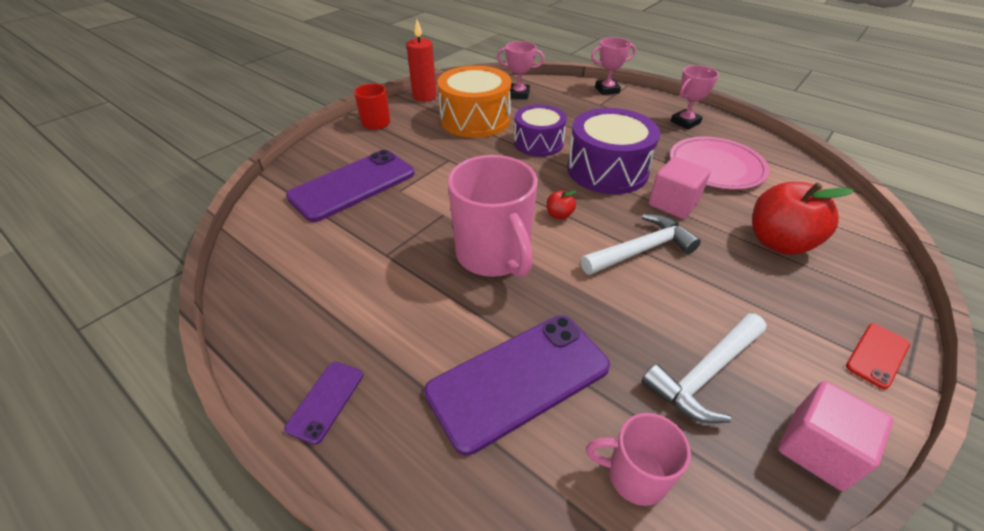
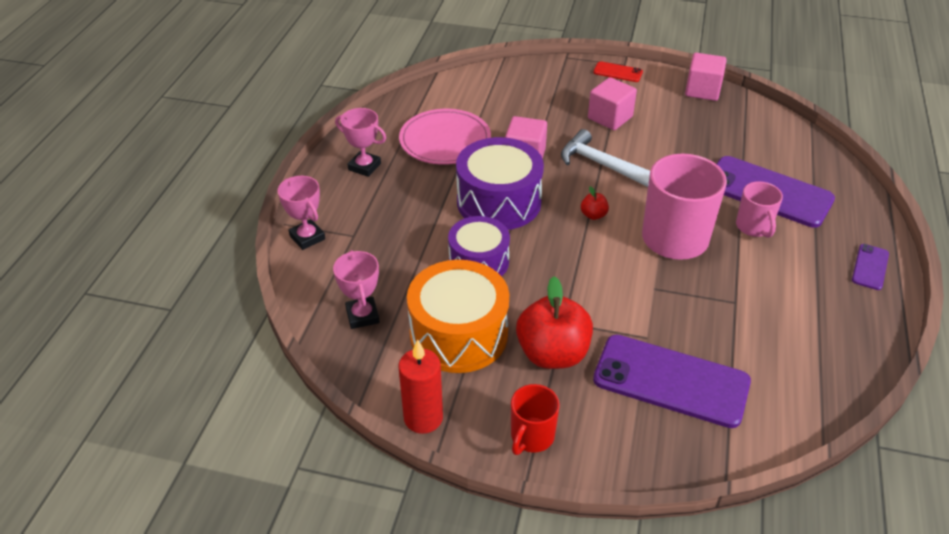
camera: 115 degrees left, 0 degrees up
purple phone [284,362,363,445] -> purple phone turned 60 degrees counterclockwise [852,244,889,290]
pink mug [586,413,691,506] -> pink mug moved to [736,181,783,238]
white hammer [641,313,767,424] -> none
red apple [752,182,854,255] -> red apple moved to [516,276,593,369]
none -> pink cube [588,77,637,130]

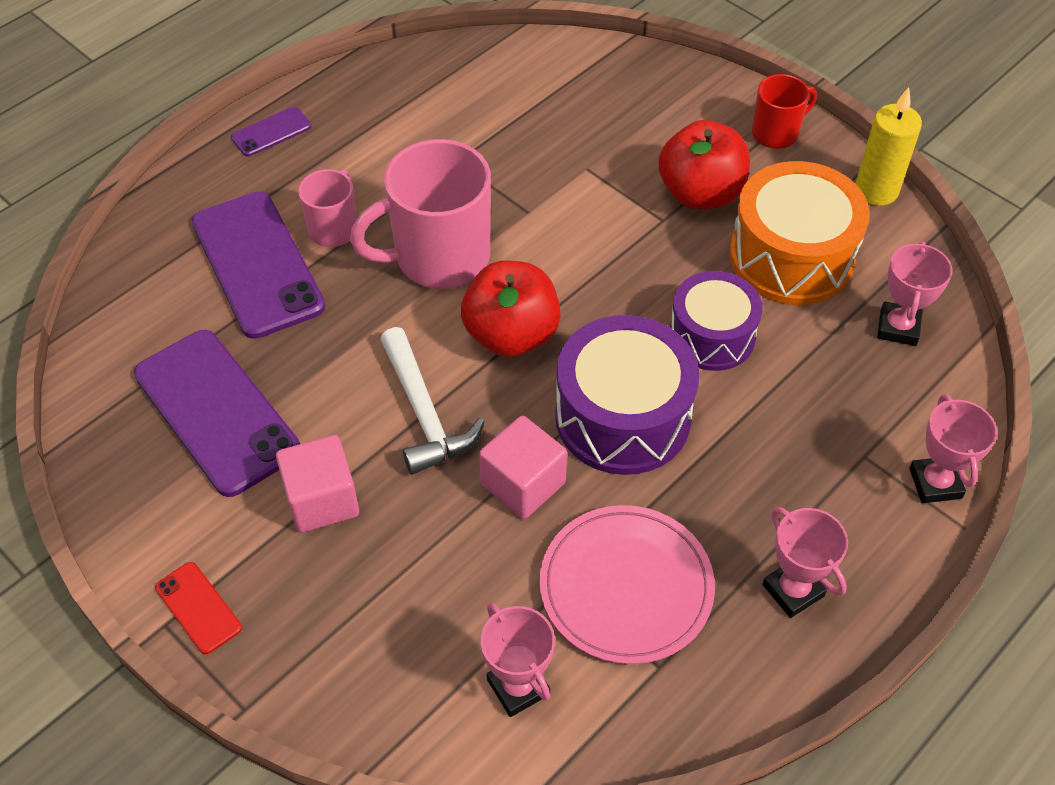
camera: 150 degrees left, 10 degrees up
red candle [398,339,443,434] -> yellow candle [855,87,922,206]
red apple [581,186,609,220] -> red apple [461,261,561,357], size x2.32
purple phone [593,334,751,428] -> purple phone moved to [134,330,300,497]
pink cube [685,53,727,101] -> none
none -> pink trophy [481,602,555,717]

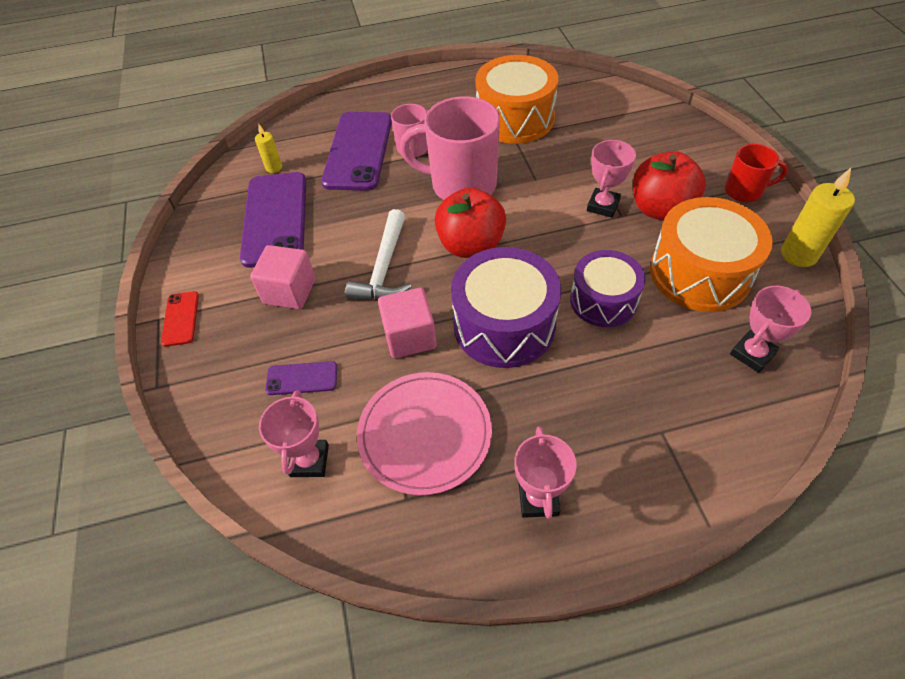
camera: 35 degrees right, 0 degrees up
purple phone [231,107,311,156] -> purple phone moved to [265,361,337,395]
pink trophy [909,394,997,503] -> pink trophy moved to [587,140,636,218]
none -> yellow candle [255,124,282,173]
none -> orange drum [476,55,558,144]

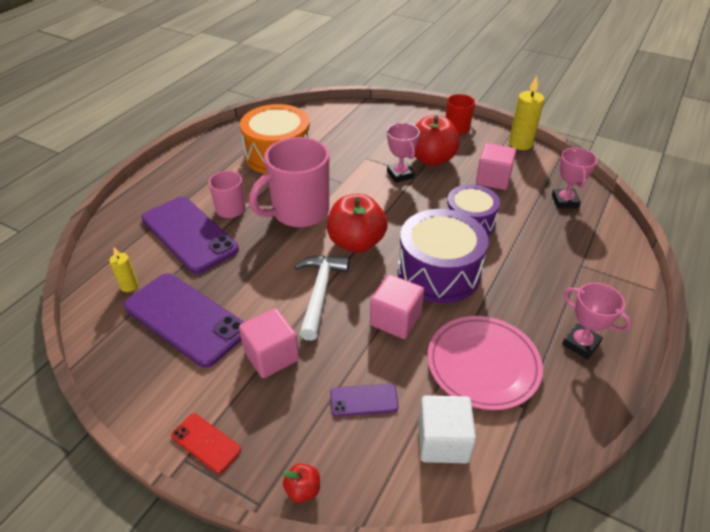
camera: 50 degrees left, 10 degrees down
pink trophy [259,390,329,477] -> white cube [418,395,476,463]
purple phone [265,361,337,395] -> purple phone turned 45 degrees clockwise [330,384,399,416]
white hammer [345,209,411,301] -> white hammer turned 135 degrees counterclockwise [294,255,349,341]
orange drum [650,197,773,312] -> pink cube [476,143,516,190]
none -> red apple [283,463,320,503]

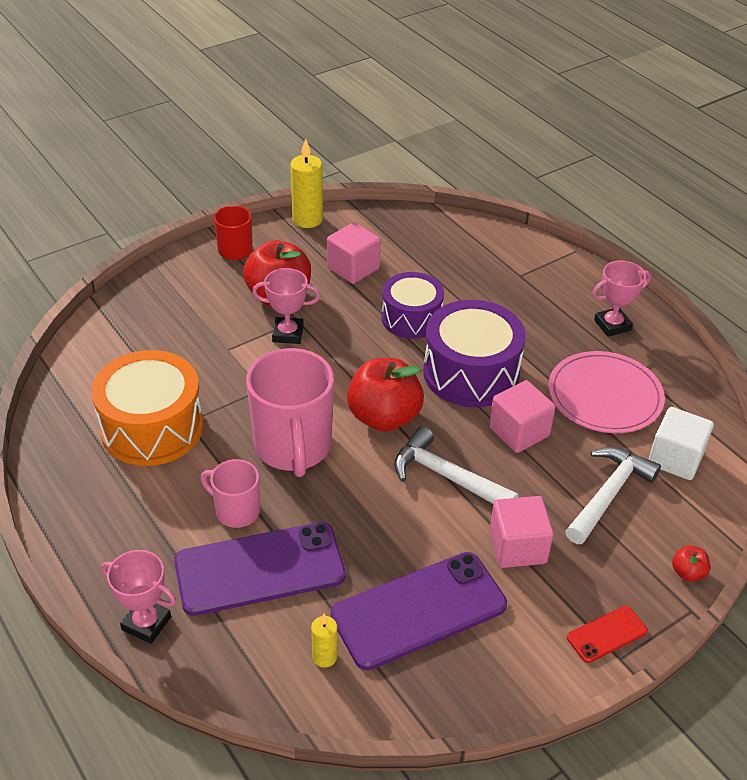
camera: 65 degrees left, 0 degrees up
purple phone [330,384,399,416] -> white hammer [565,447,661,544]
pink trophy [552,148,597,208] -> pink trophy moved to [101,550,176,644]

